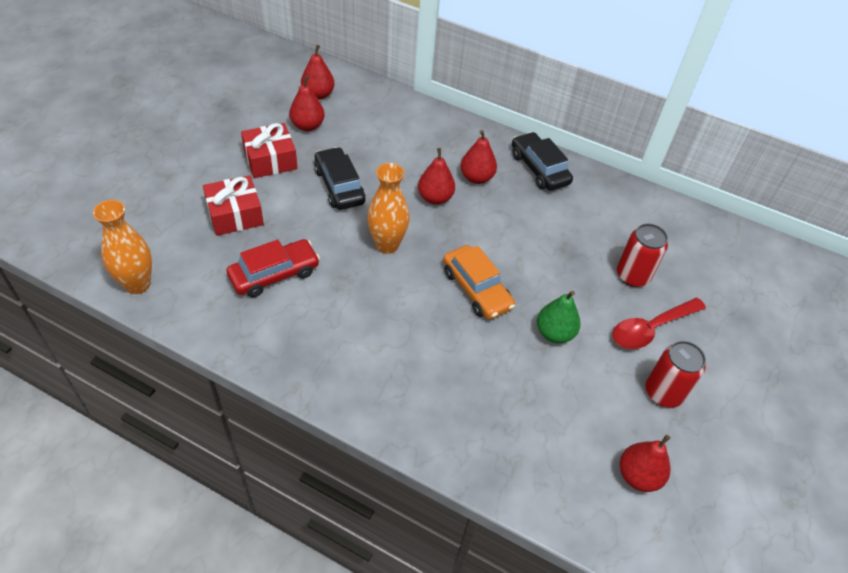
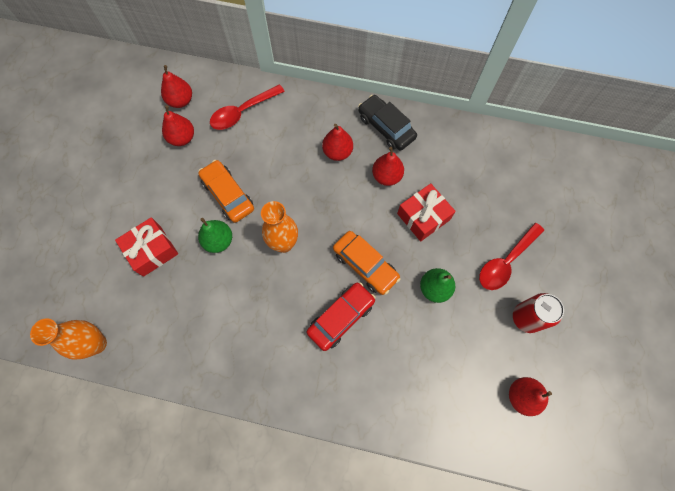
camera: 10 degrees left, 20 degrees up
red car [227,239,320,298] -> red car moved to [307,282,376,351]
red gift [241,123,298,178] -> red gift moved to [397,183,456,241]
black car [314,147,365,210] -> orange car [198,160,254,223]
red pear [418,148,455,205] -> red pear moved to [372,147,404,186]
red can [617,224,668,287] -> none
none -> green pear [198,218,232,253]
none -> red spoon [210,84,285,130]

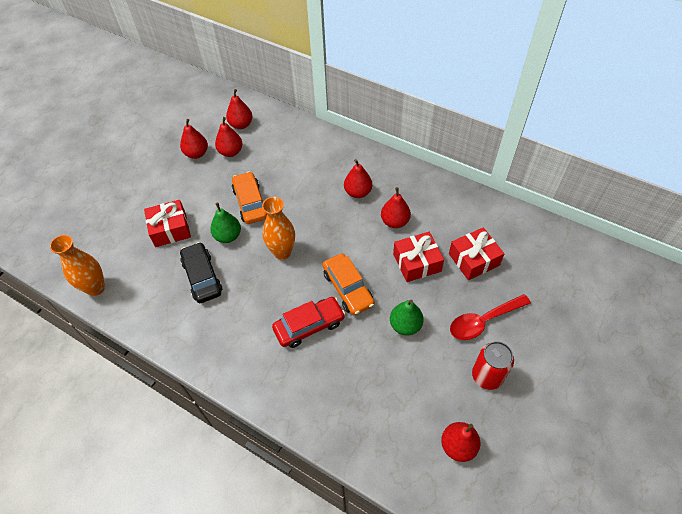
camera: 20 degrees right, 15 degrees down
red spoon [210,84,285,130] -> none
black car [358,95,417,151] -> black car moved to [180,242,222,303]
none -> red pear [180,119,208,159]
none -> red gift [449,227,504,280]

